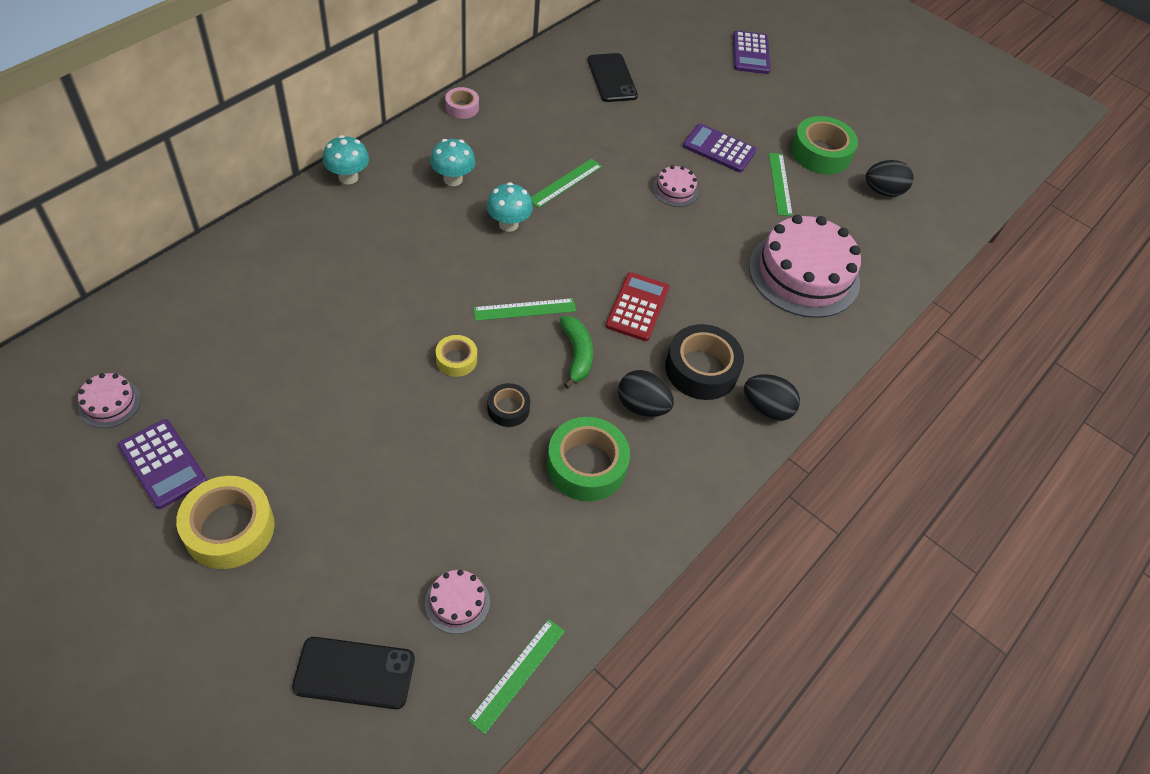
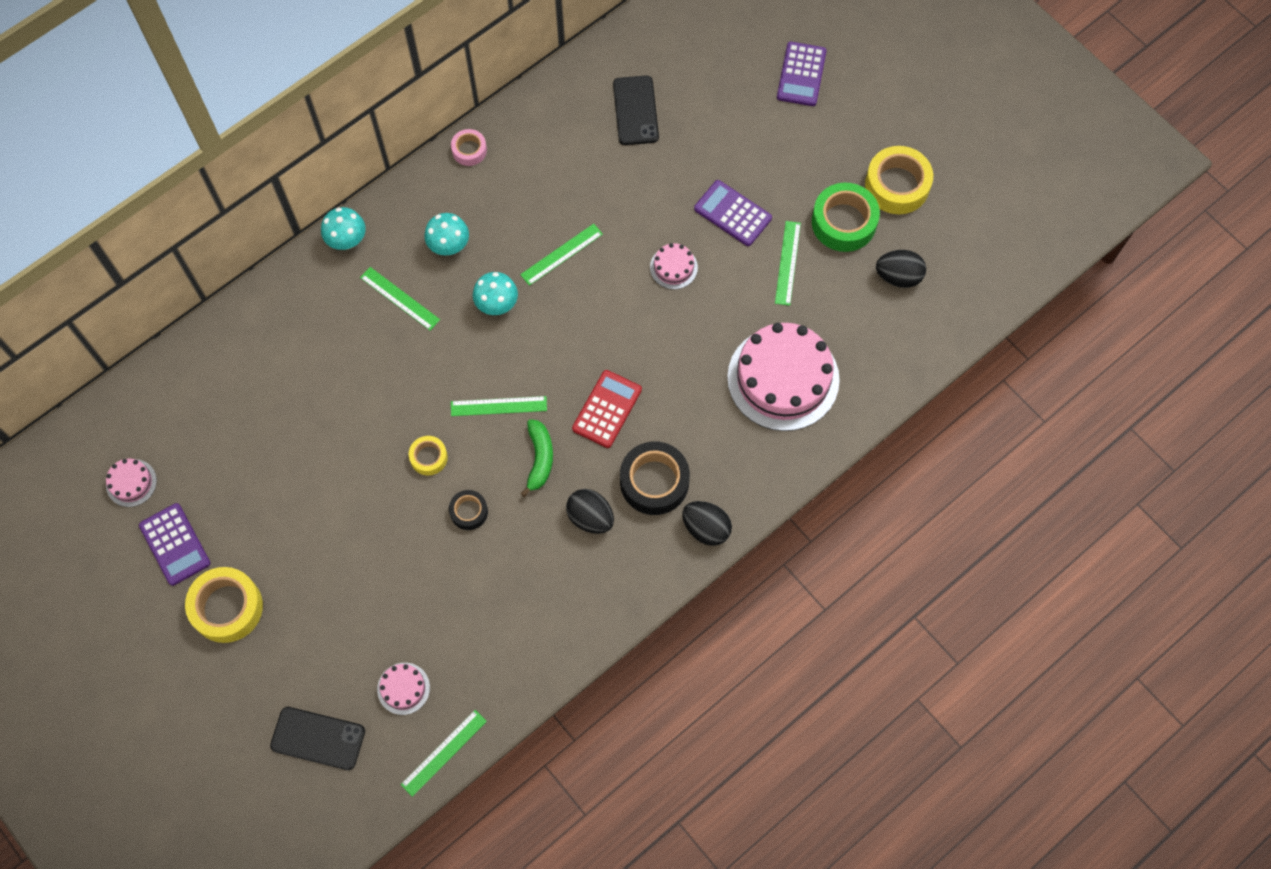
camera: 15 degrees right, 15 degrees up
green tape [547,417,630,501] -> none
none -> green ruler [360,267,440,331]
none -> yellow tape [865,146,933,214]

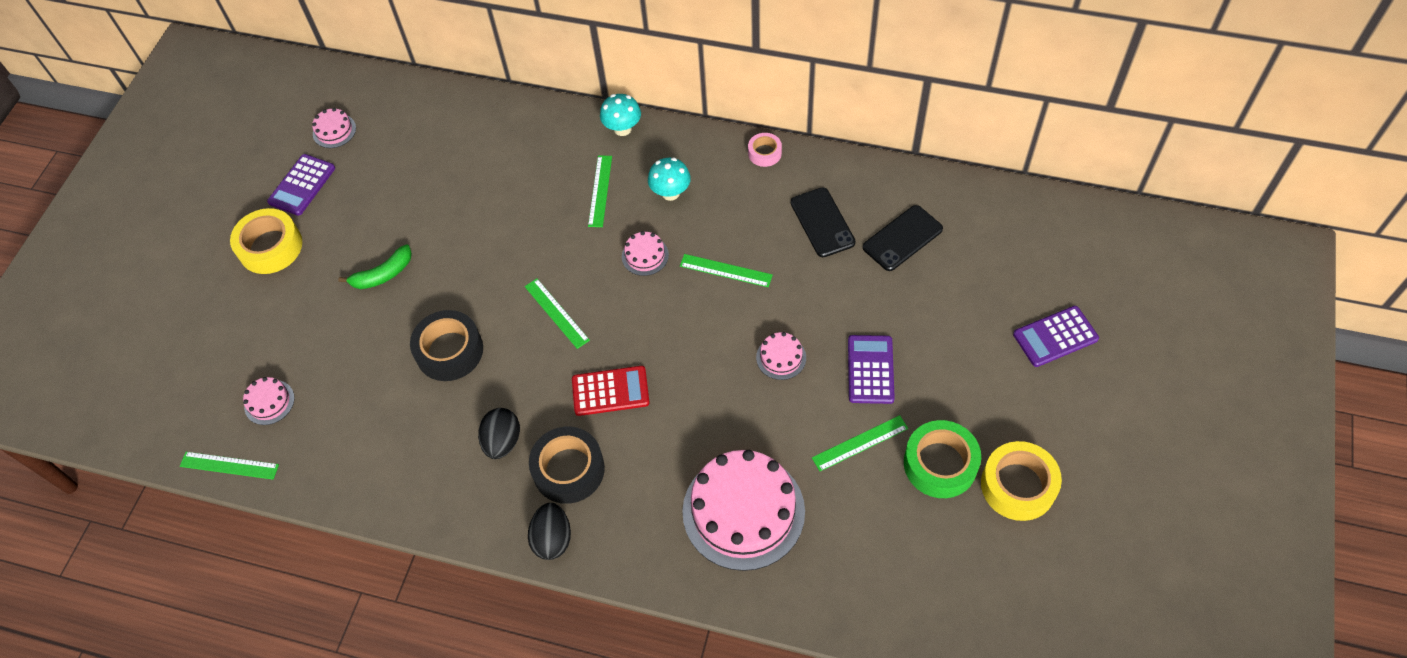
camera: 60 degrees right, 10 degrees down
black phone [270,707,365,770] -> black phone moved to [791,187,856,257]
yellow tape [409,436,448,475] -> none
black tape [449,490,488,530] -> black tape [410,310,483,381], size x1.84
turquoise mushroom [473,272,518,315] -> pink cake [622,231,669,276]
green banana [520,419,553,497] -> green banana moved to [338,245,412,289]
black egg [876,250,926,288] -> none

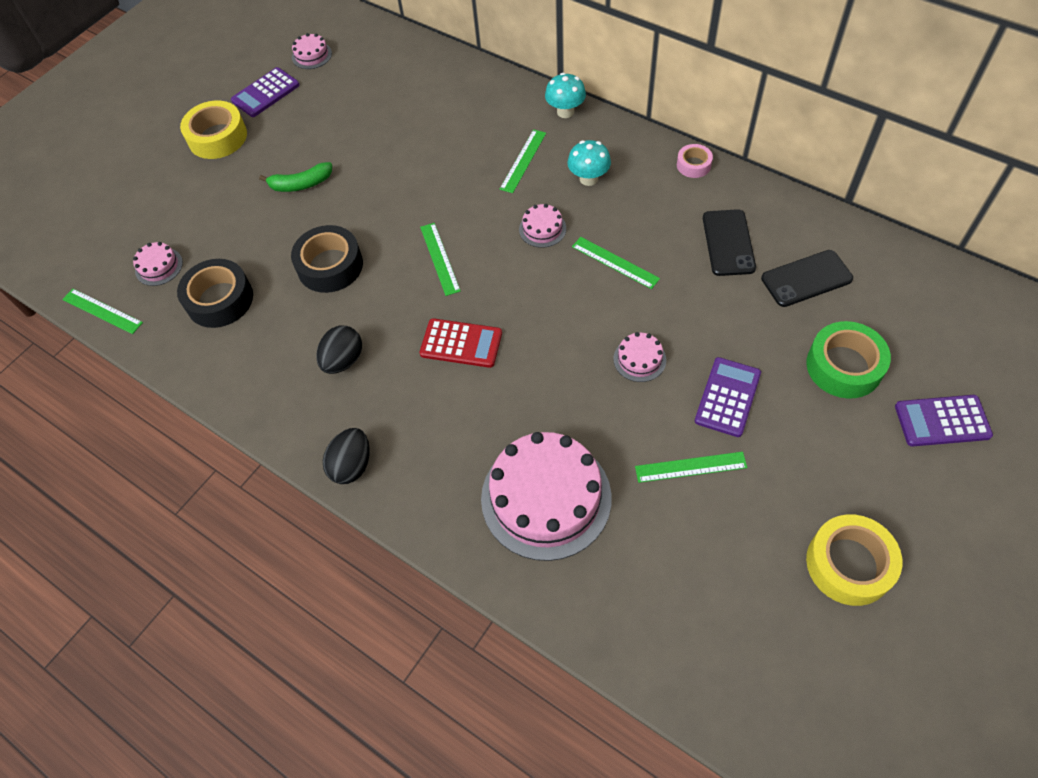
camera: 20 degrees right, 0 degrees up
black tape [529,427,605,504] -> black tape moved to [177,259,253,328]
green tape [904,420,981,498] -> green tape moved to [806,321,891,399]

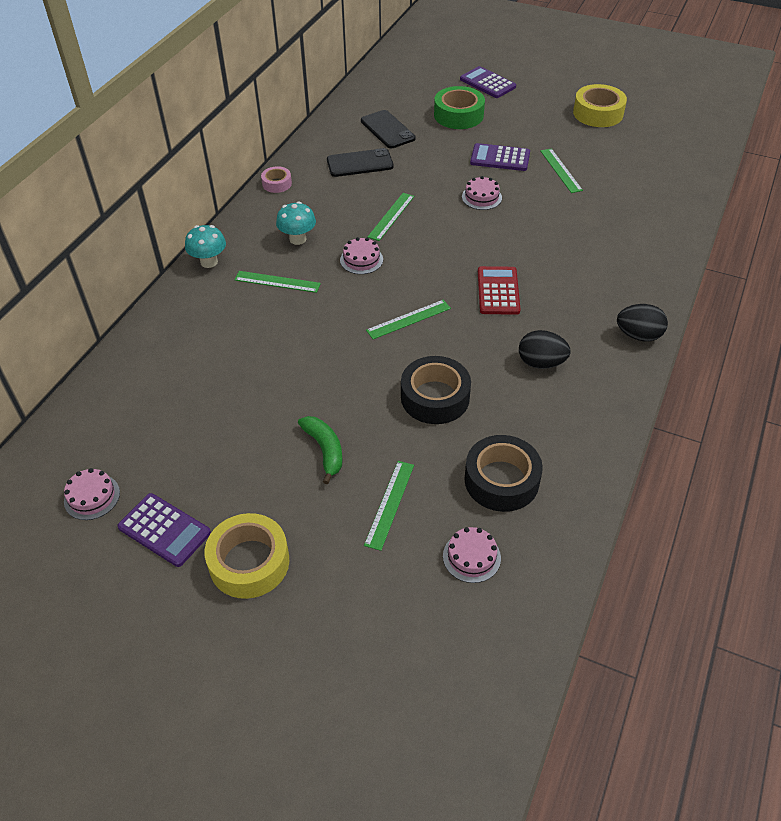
camera: 105 degrees left, 10 degrees down
green ruler [62,289,143,334] -> green ruler moved to [364,461,414,551]
pink cake [481,432,612,561] -> none
purple calculator [895,395,993,446] -> purple calculator turned 150 degrees clockwise [460,66,516,98]

